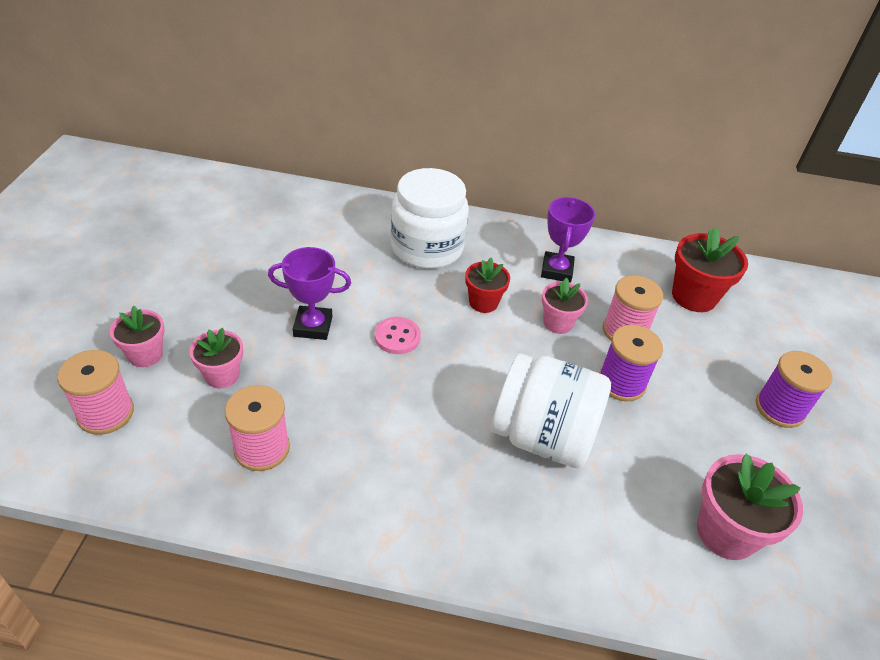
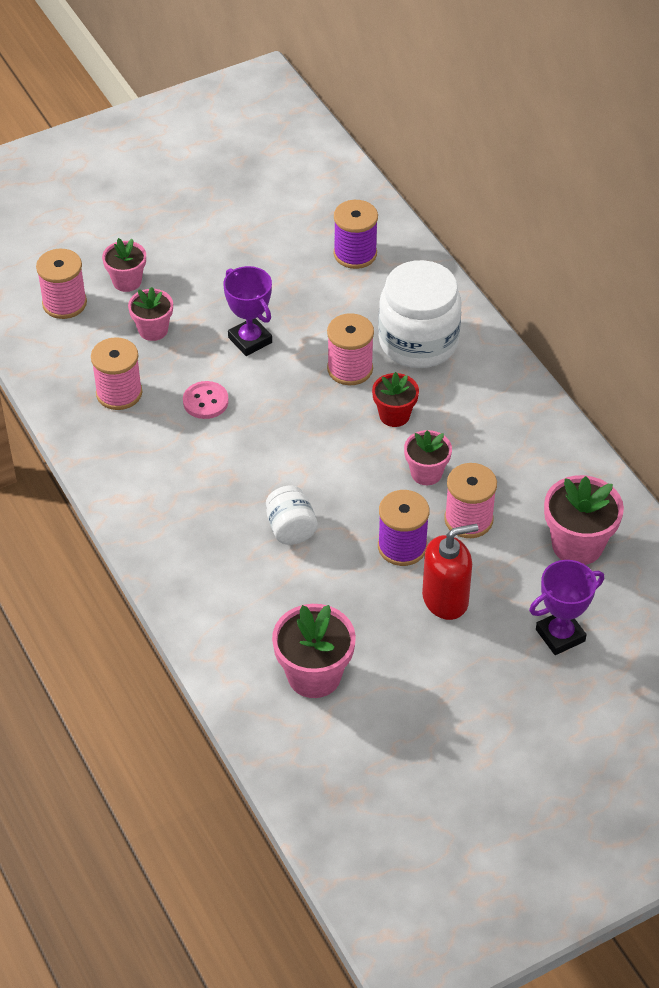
camera: 55 degrees right, 5 degrees up
pink button [375,317,421,354] -> pink button moved to [183,381,229,419]
white jar [492,354,611,468] -> white jar [266,485,318,545], size x0.51
purple trophy [541,197,595,283] -> purple trophy moved to [529,560,604,655]
red flower pot [672,227,748,312] -> pink flower pot [544,475,624,565]
purple spool [756,351,833,428] -> purple spool moved to [334,200,378,269]
none -> pink spool [327,313,374,385]
none -> red soap dispenser [422,524,478,620]

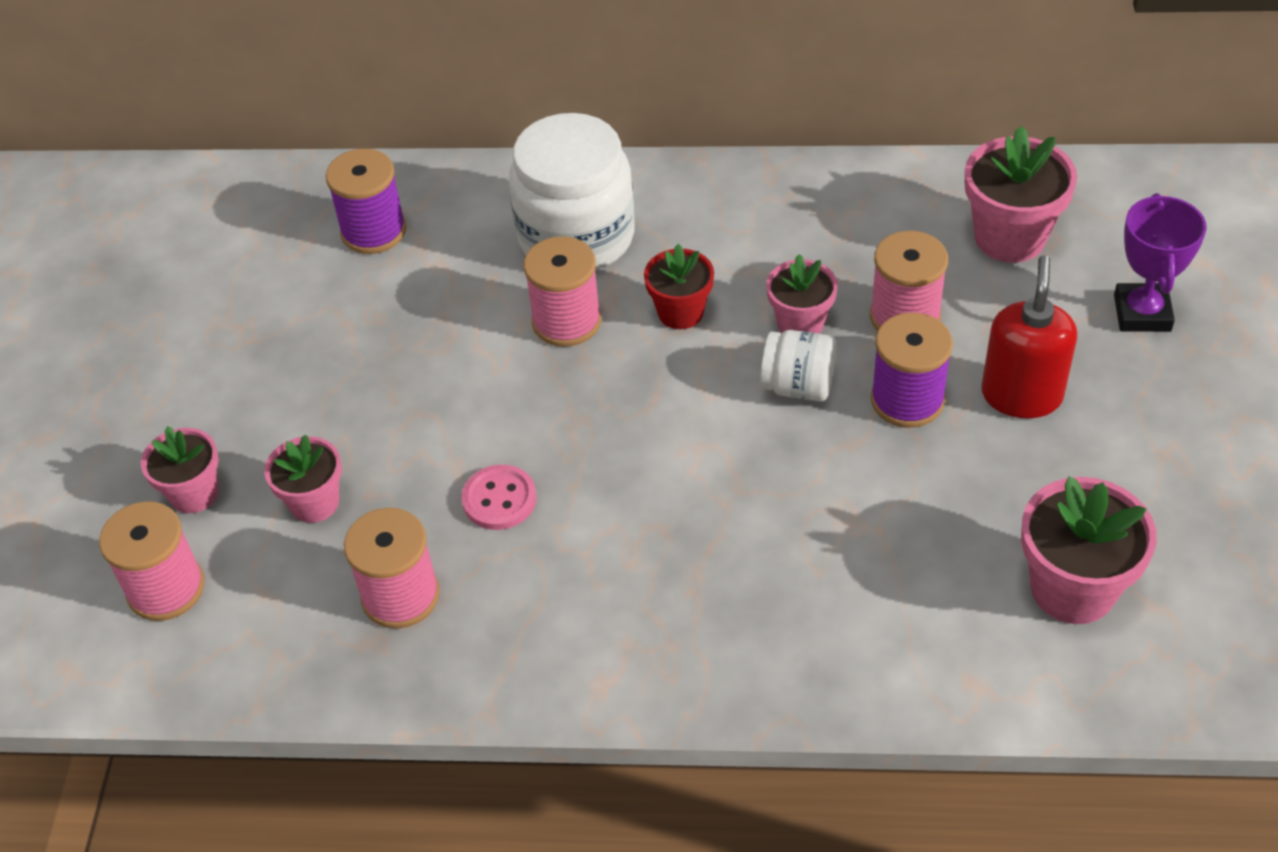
camera: 55 degrees left, 0 degrees up
purple trophy [223,266,272,356] -> none
white jar [266,485,318,545] -> white jar moved to [760,330,836,402]

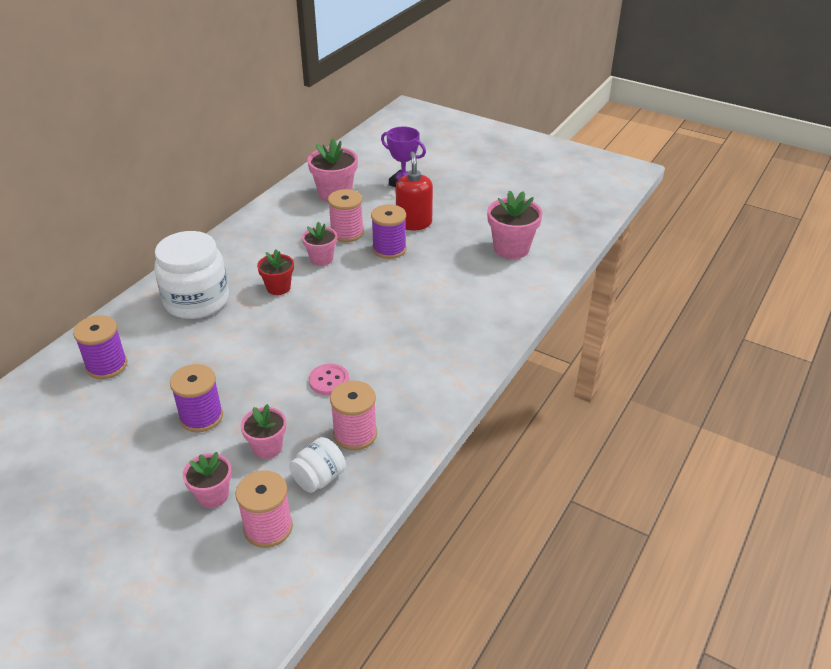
camera: 65 degrees left, 10 degrees down
pink spool [524,236,601,347] -> none
white jar [760,330,836,402] -> white jar moved to [289,437,346,493]
red soap dispenser [981,255,1077,418] -> red soap dispenser turned 45 degrees clockwise [396,152,433,230]
none -> purple spool [170,364,223,432]

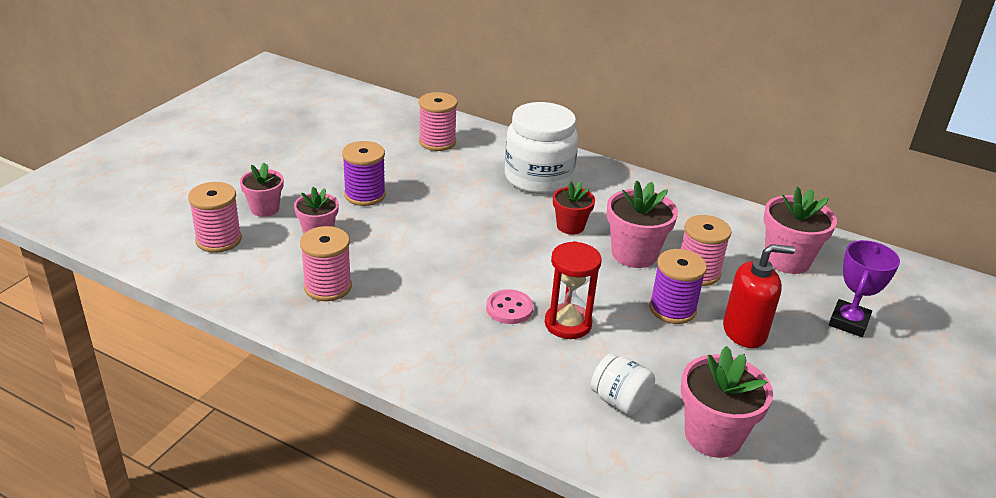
camera: 85 degrees right, 5 degrees down
purple spool [73,315,127,379] -> pink spool [419,92,457,151]
white jar [289,437,346,493] -> white jar moved to [591,353,655,416]
pink flower pot [302,221,337,266] -> pink flower pot [607,180,678,268], size x1.59
pink button [309,364,349,395] -> pink button moved to [486,289,533,324]
none -> red hourglass [545,241,602,339]

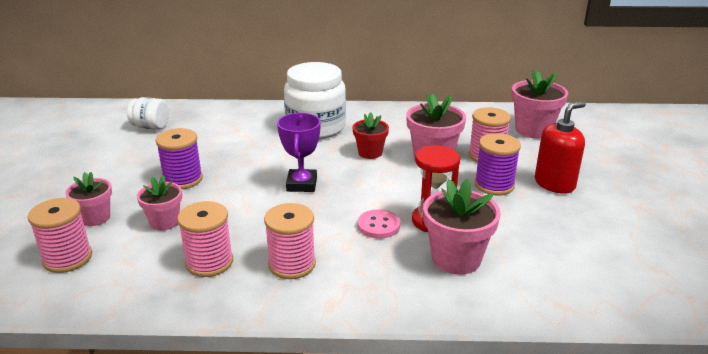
camera: 25 degrees left, 5 degrees down
pink spool [419,92,457,151] -> pink spool moved to [264,203,316,279]
white jar [591,353,655,416] -> white jar moved to [127,97,169,130]
pink flower pot [681,346,773,458] -> pink flower pot moved to [423,179,501,275]
purple trophy [829,240,900,337] -> purple trophy moved to [277,113,321,192]

